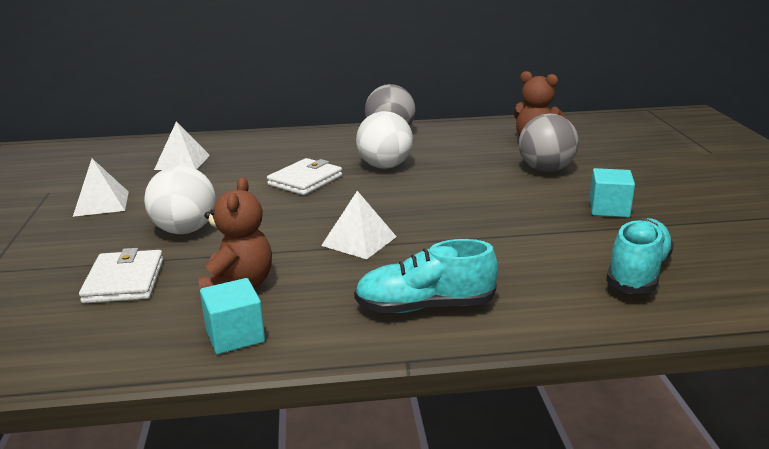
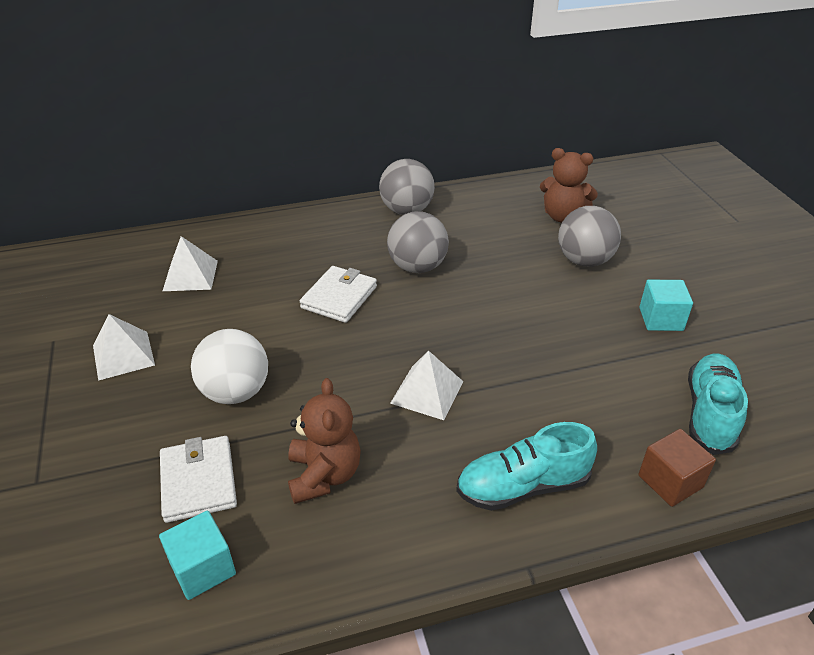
camera: 10 degrees left, 15 degrees up
turquoise cube [200,278,265,354] -> turquoise cube moved to [159,511,236,600]
white ball [356,111,413,169] -> grey ball [387,211,449,273]
none -> brown cube [638,429,716,507]

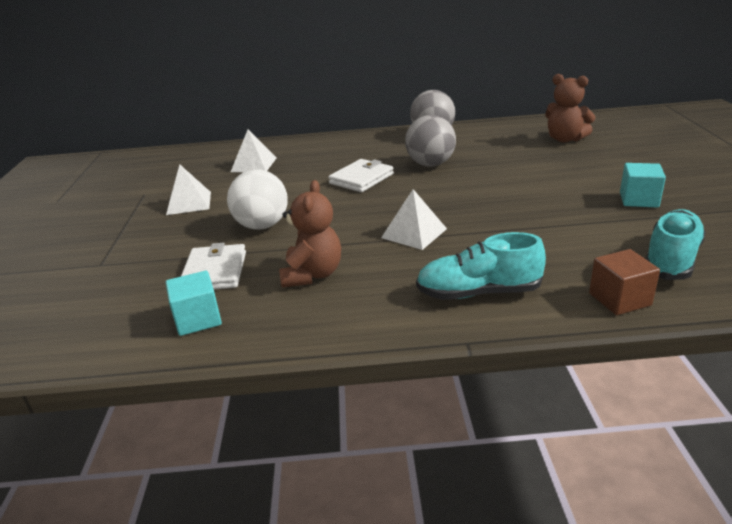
camera: 15 degrees right, 10 degrees down
grey ball [558,206,621,267] -> none

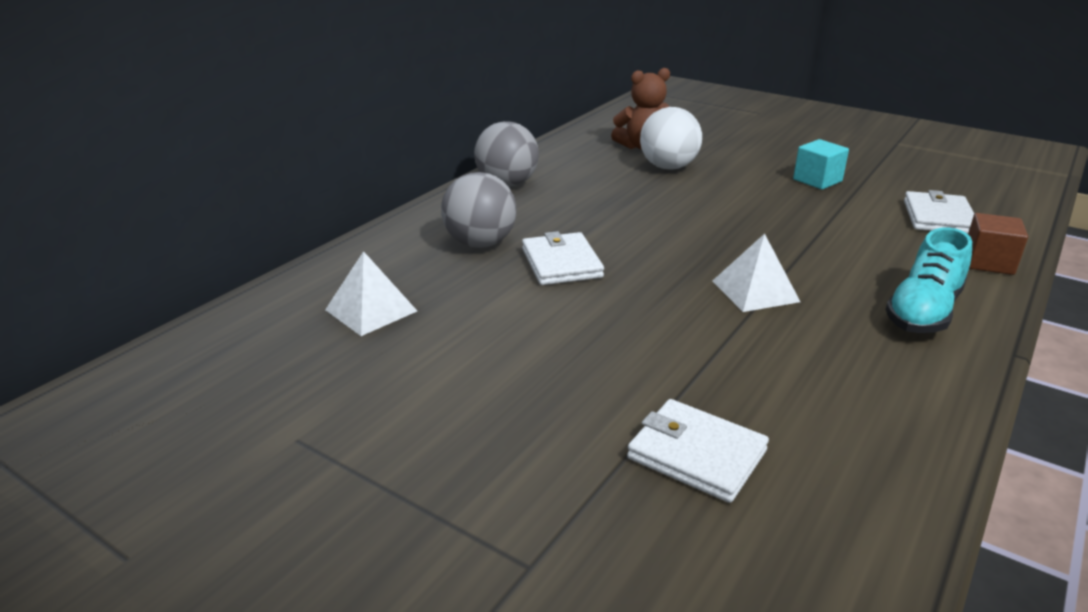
camera: 55 degrees left, 0 degrees up
turquoise cube [165,271,222,336] -> none
white pyramid [166,165,211,215] -> none
white ball [227,169,288,230] -> white ball moved to [640,107,702,170]
brown teddy bear [279,180,341,288] -> none
grey ball [405,115,456,167] -> grey ball moved to [441,172,517,248]
turquoise shoe [646,209,706,280] -> white wallet [904,190,974,234]

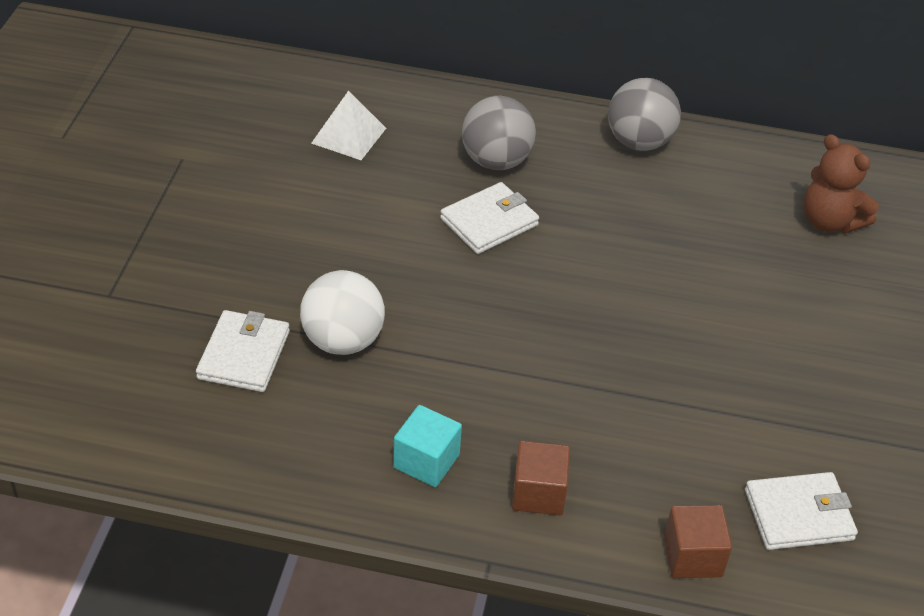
camera: 65 degrees right, 15 degrees up
white ball [640,107,702,170] -> white ball moved to [300,270,385,355]
white pyramid [713,234,800,312] -> none
turquoise cube [793,139,849,190] -> turquoise cube moved to [393,405,462,487]
turquoise shoe [885,227,972,333] -> brown cube [512,441,570,516]

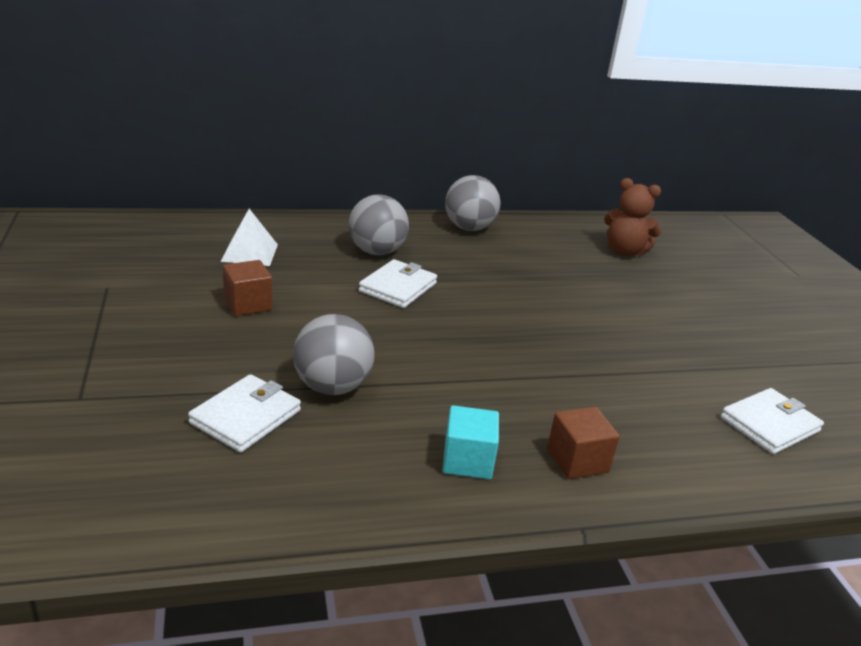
camera: 25 degrees left, 15 degrees down
white wallet [196,310,290,392] -> white wallet turned 45 degrees clockwise [188,374,301,452]
white ball [300,270,385,355] -> grey ball [293,314,375,395]
brown cube [664,505,732,578] -> brown cube moved to [223,260,272,316]

